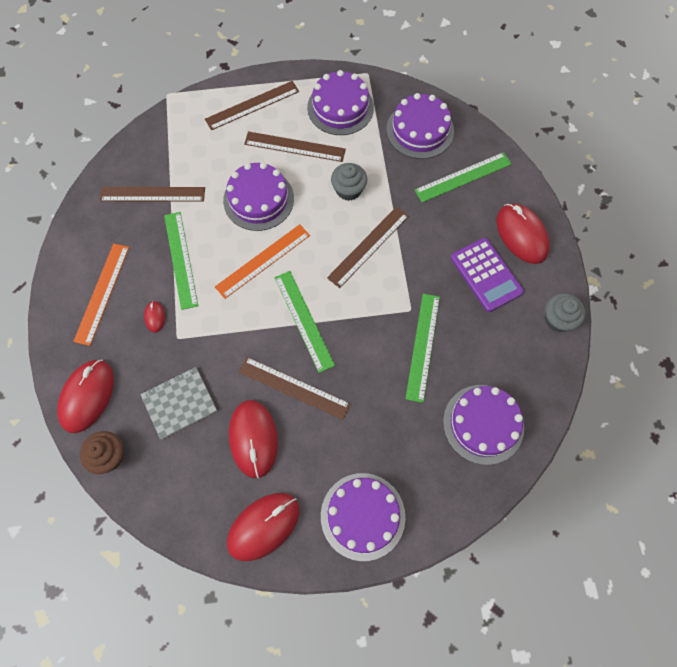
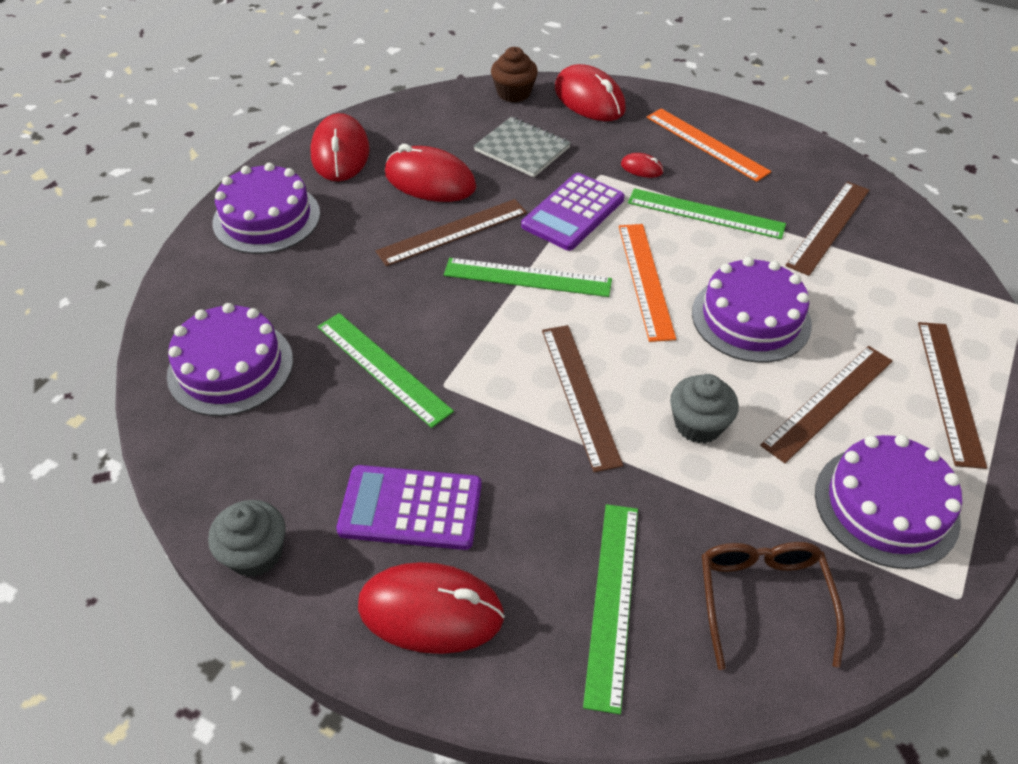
camera: 125 degrees right, 20 degrees down
grey notebook [140,367,217,439] -> grey notebook turned 60 degrees counterclockwise [474,117,571,177]
purple cake [386,93,454,159] -> brown glasses [702,542,845,670]
none -> purple calculator [521,173,624,251]

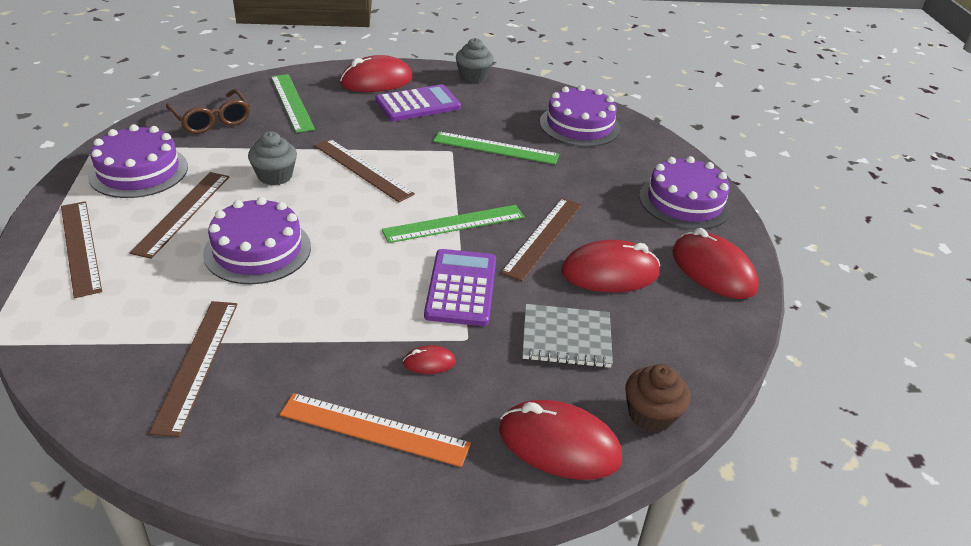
camera: 145 degrees right, 10 degrees down
orange ruler [619,224,676,342] -> none
green ruler [628,188,786,239] -> none

